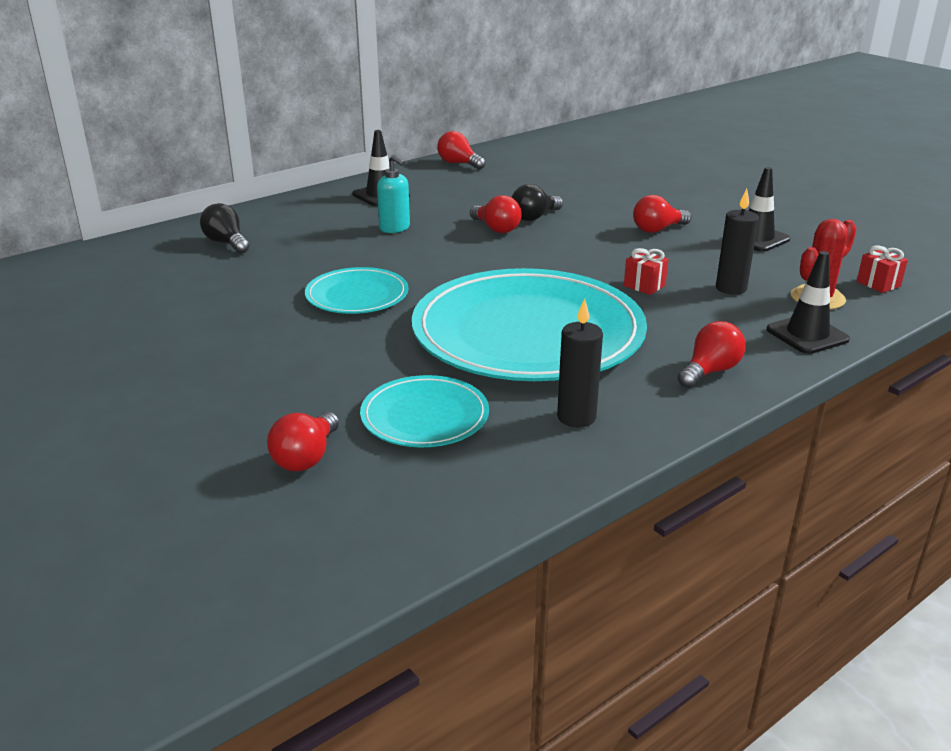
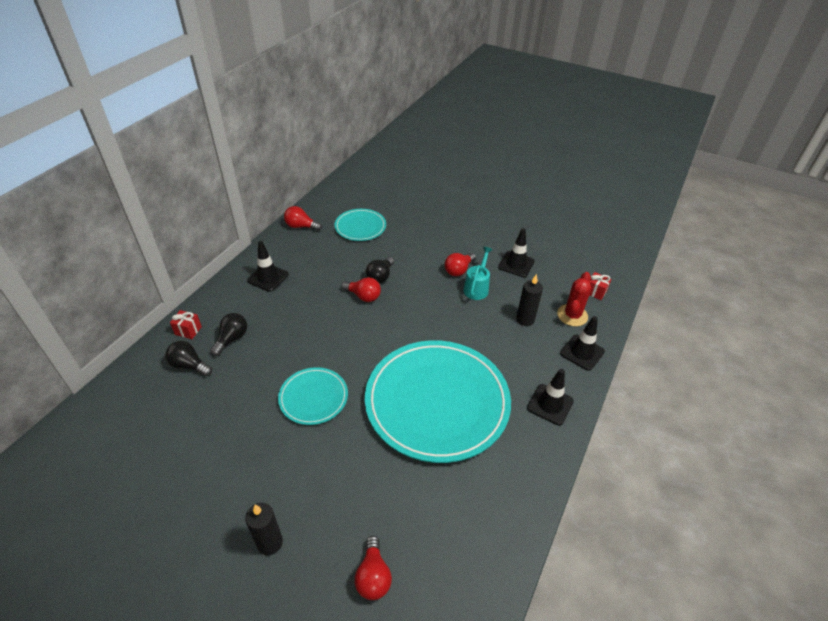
camera: 25 degrees left, 15 degrees up
turquoise plate [360,375,489,447] -> turquoise plate moved to [335,209,386,241]
turquoise soap dispenser [377,155,410,233] -> none
black candle [557,298,603,427] -> black candle moved to [245,503,283,555]
red gift [624,248,669,295] -> red gift moved to [170,310,202,339]
red light bulb [677,321,746,388] -> black traffic cone [527,369,574,425]
none -> black light bulb [210,313,247,356]
none -> turquoise watering can [463,247,493,300]

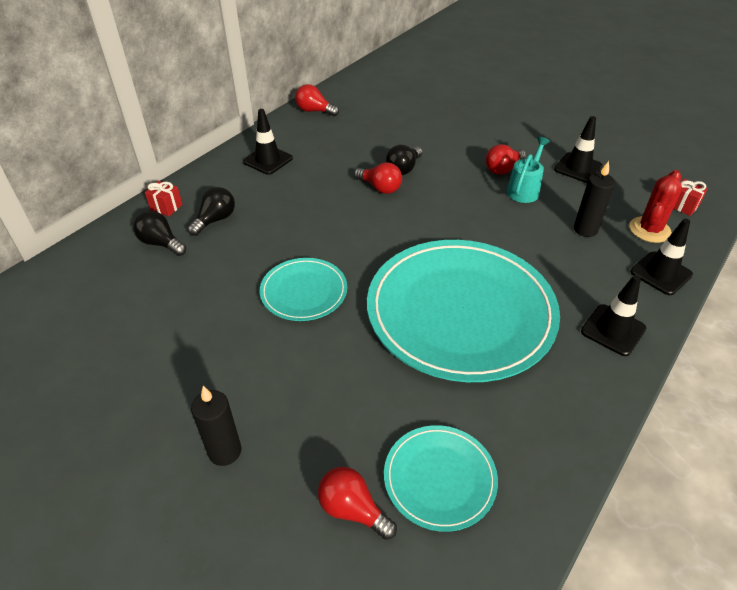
camera: 10 degrees right, 0 degrees up
turquoise plate [335,209,386,241] -> turquoise plate moved to [384,425,498,532]
red light bulb [354,536,392,600] -> red light bulb turned 120 degrees clockwise [318,467,397,540]

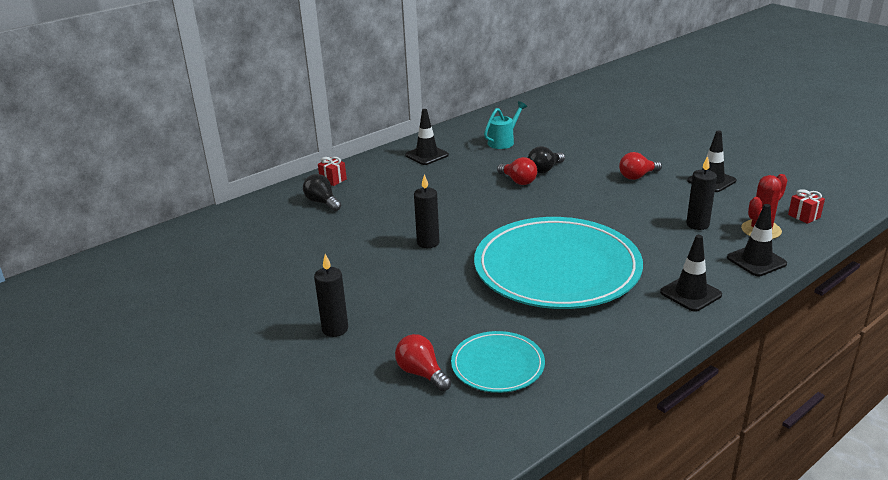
camera: 15 degrees right, 15 degrees down
black light bulb [187,187,235,236] -> none
turquoise plate [259,258,347,321] -> black candle [414,174,439,248]
red light bulb [295,84,339,116] -> none
turquoise watering can [507,137,550,203] -> turquoise watering can moved to [484,101,527,149]

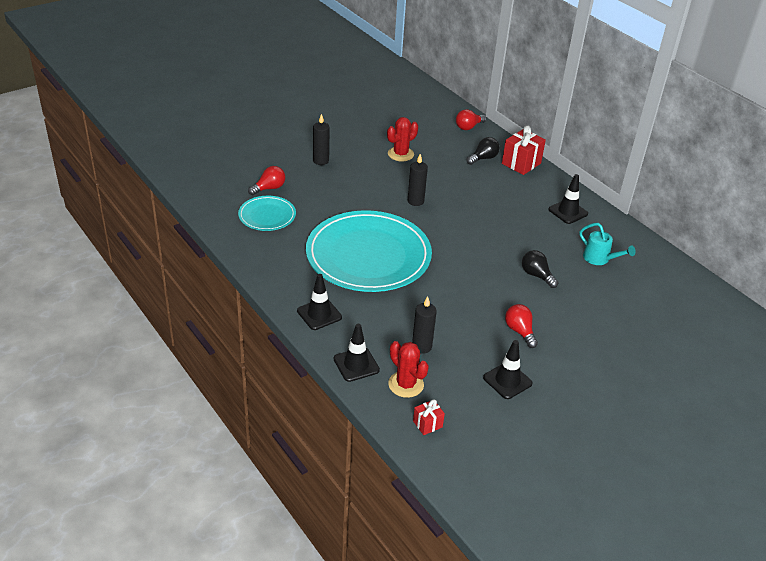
camera: 90 degrees right, 10 degrees up
red gift [318,157,347,186] -> red gift [502,126,546,175], size x1.86
red light bulb [497,157,537,185] -> red light bulb moved to [456,109,486,130]
none -> red cactus [387,117,418,161]

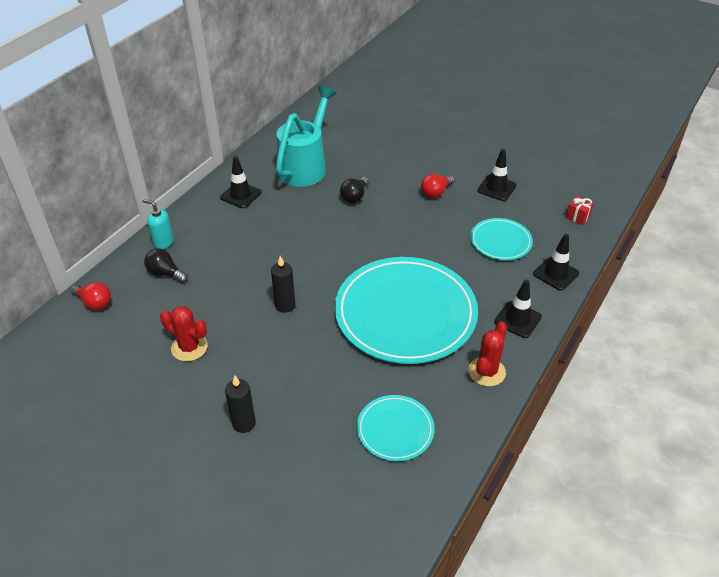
camera: 110 degrees left, 5 degrees up
red light bulb [248,166,285,196] -> none
red cactus [388,341,429,398] -> red cactus moved to [469,321,507,387]
black candle [412,296,437,354] -> turquoise plate [470,218,533,260]
red gift [502,126,546,175] -> turquoise soap dispenser [142,199,174,249]
turquoise watering can [579,223,636,265] -> turquoise watering can [276,86,337,187], size x1.98

